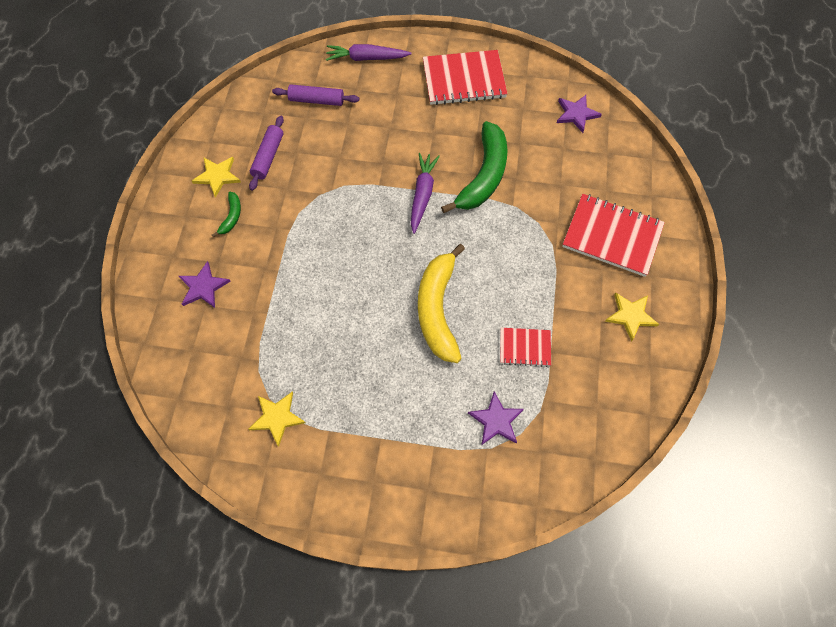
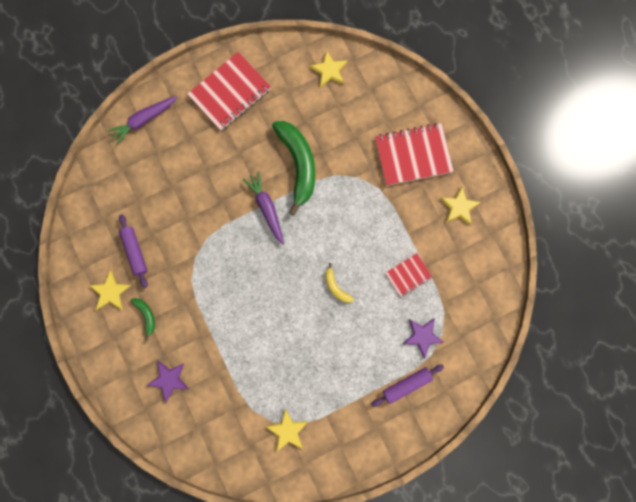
camera: 35 degrees left, 15 degrees up
purple rolling pin [272,84,359,106] -> purple rolling pin moved to [371,365,444,407]
yellow banana [418,244,465,363] -> yellow banana [325,263,354,303], size x0.45
purple star [557,95,602,133] -> yellow star [309,50,348,88]

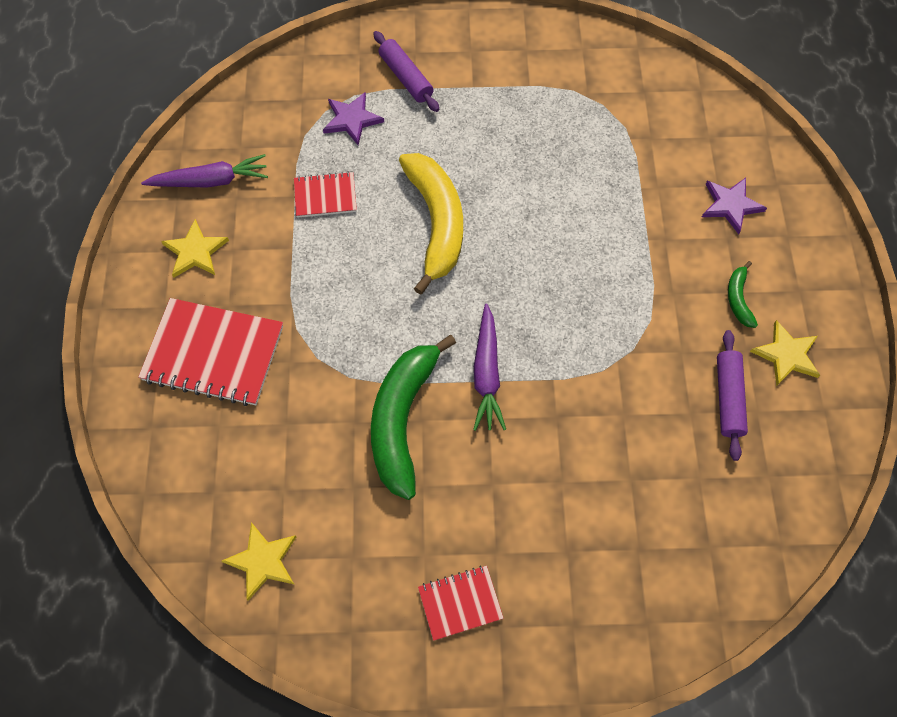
camera: 155 degrees left, 15 degrees down
purple carrot [108,96,177,144] -> purple carrot moved to [141,154,268,188]
red notebook [187,52,271,131] -> red notebook [418,566,504,641], size x0.54
yellow star [266,408,308,452] -> none
yellow banana [325,263,354,303] -> yellow banana [399,153,463,295], size x2.24
purple rolling pin [371,365,444,407] -> purple rolling pin turned 60 degrees clockwise [373,31,439,112]

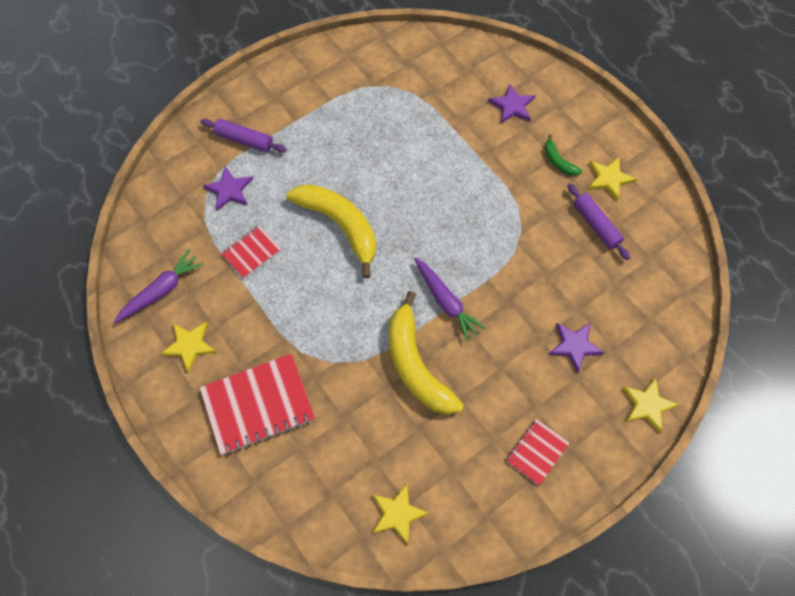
camera: 35 degrees left, 0 degrees up
green banana [371,335,456,500] -> yellow banana [389,291,464,415]
none -> purple star [549,323,604,373]
none -> yellow star [622,377,679,433]

